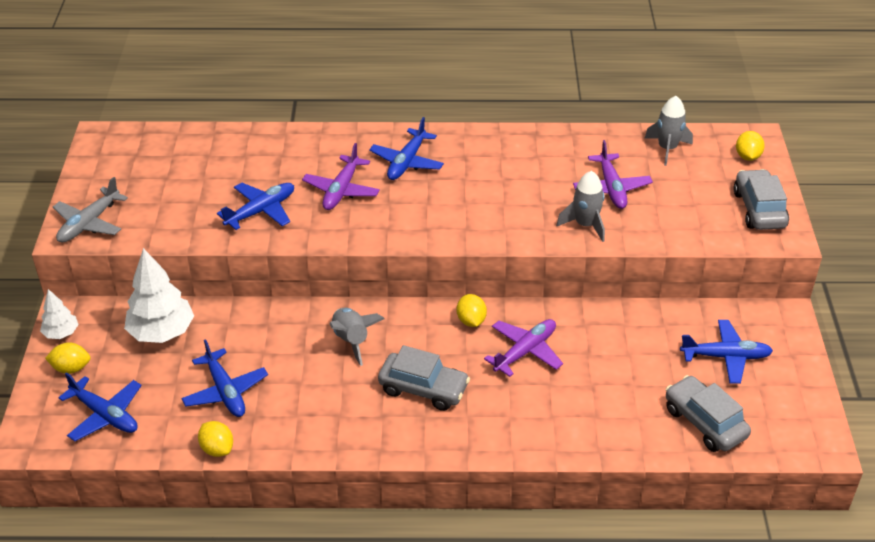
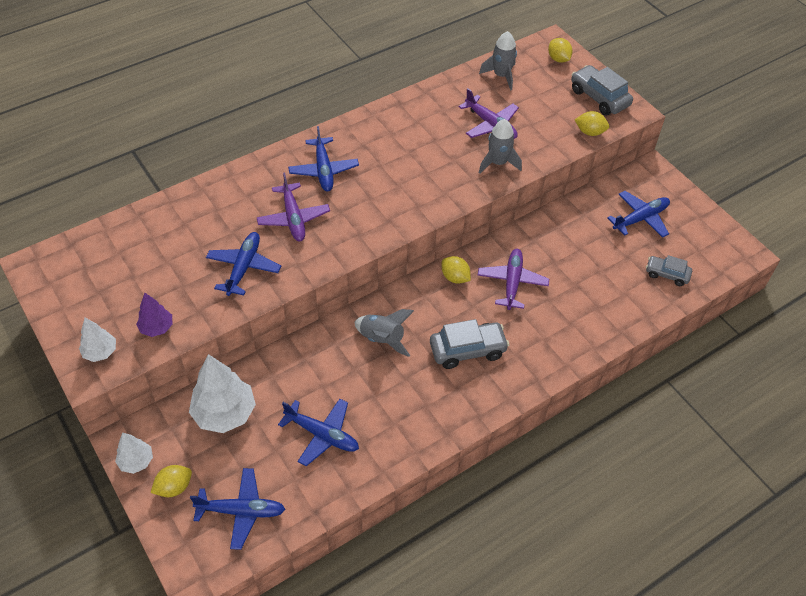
camera: 35 degrees left, 10 degrees up
grey plane [53,177,128,243] -> white tree [79,318,116,362]
yellow lemon [198,421,233,457] -> yellow lemon moved to [575,111,609,136]
grey car [666,375,751,452] -> grey car [646,255,692,286], size x0.63
none -> purple tree [136,293,172,337]

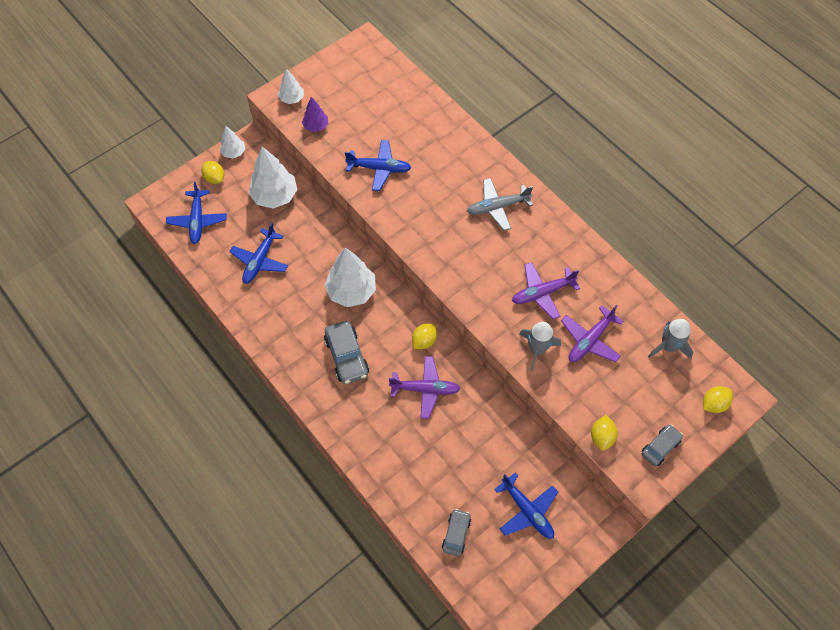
camera: 85 degrees right, 10 degrees up
purple plane [256,173,330,242] -> purple plane moved to [512,262,580,319]
blue plane [288,126,359,191] -> grey plane [467,178,533,231]
grey rocket [355,309,414,357] -> white tree [324,247,376,307]
grey car [571,65,633,116] -> grey car [642,424,683,466], size x0.63

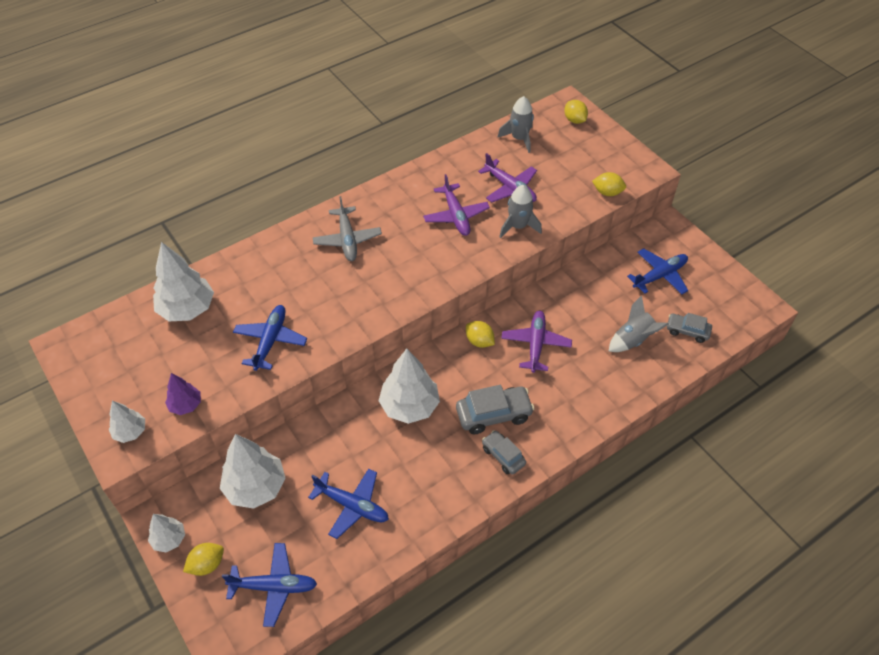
camera: 85 degrees left, 10 degrees down
grey car [642,424,683,466] -> grey car moved to [482,430,526,474]
none -> white tree [153,242,214,321]
none -> grey rocket [609,295,669,352]

